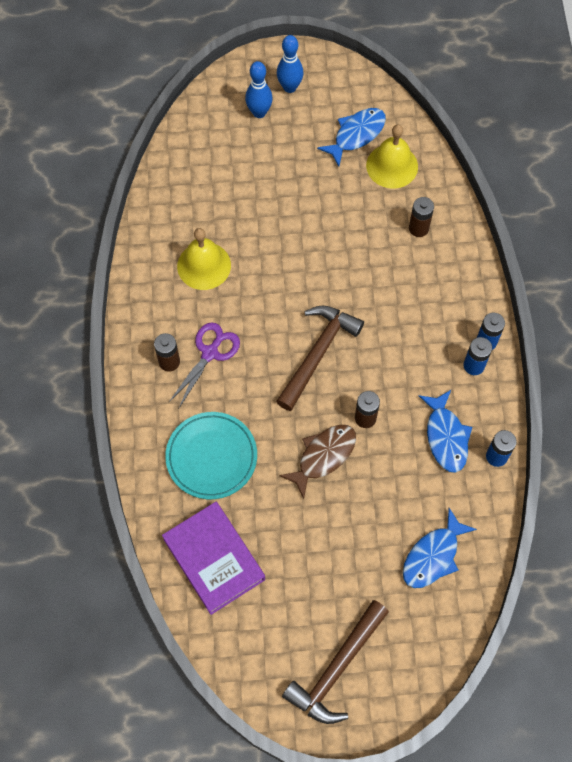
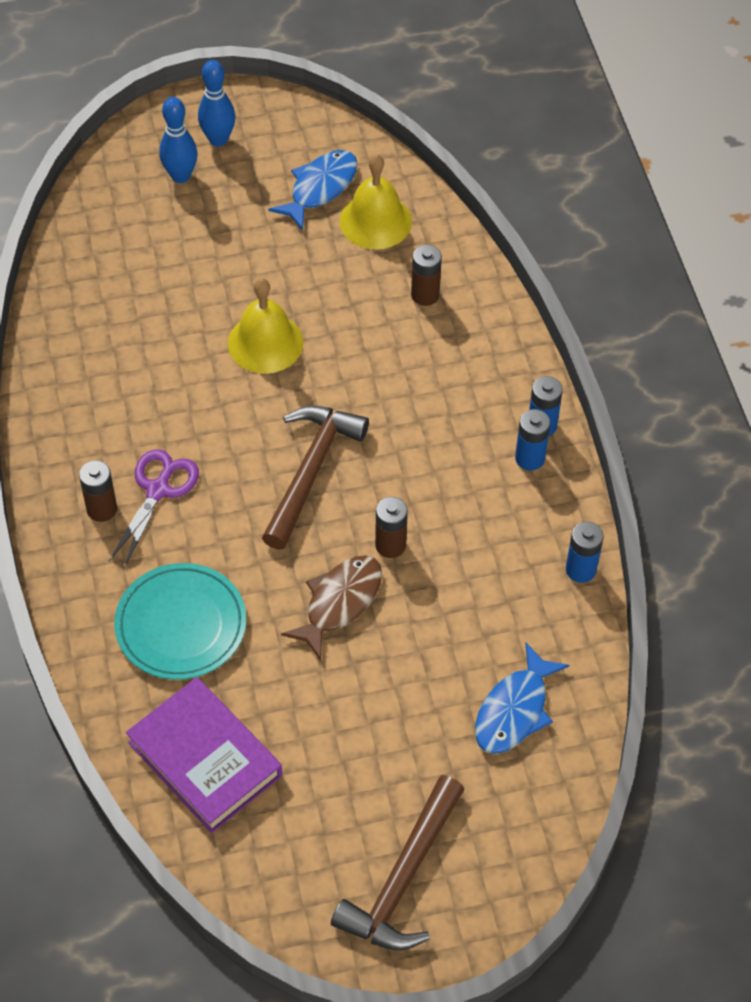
camera: 10 degrees left, 10 degrees down
yellow bell [177,228,231,290] -> yellow bell moved to [228,278,303,374]
blue fish [419,390,472,473] -> none

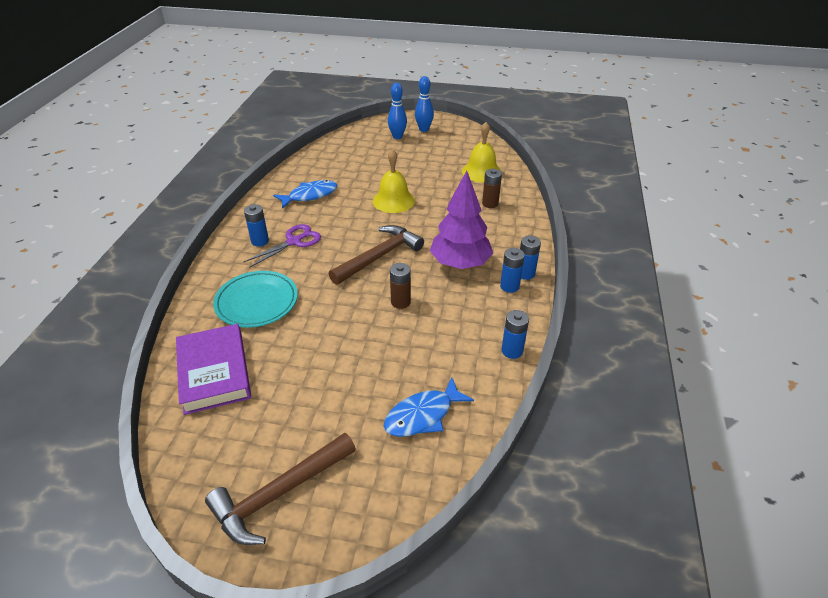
camera: 25 degrees right, 15 degrees down
brown battery [79,460,117,522] -> blue battery [244,204,269,246]
blue fish [268,150,358,231] -> blue fish moved to [273,180,337,209]
brown fish [281,555,382,661] -> none
none -> purple tree [430,171,493,269]

